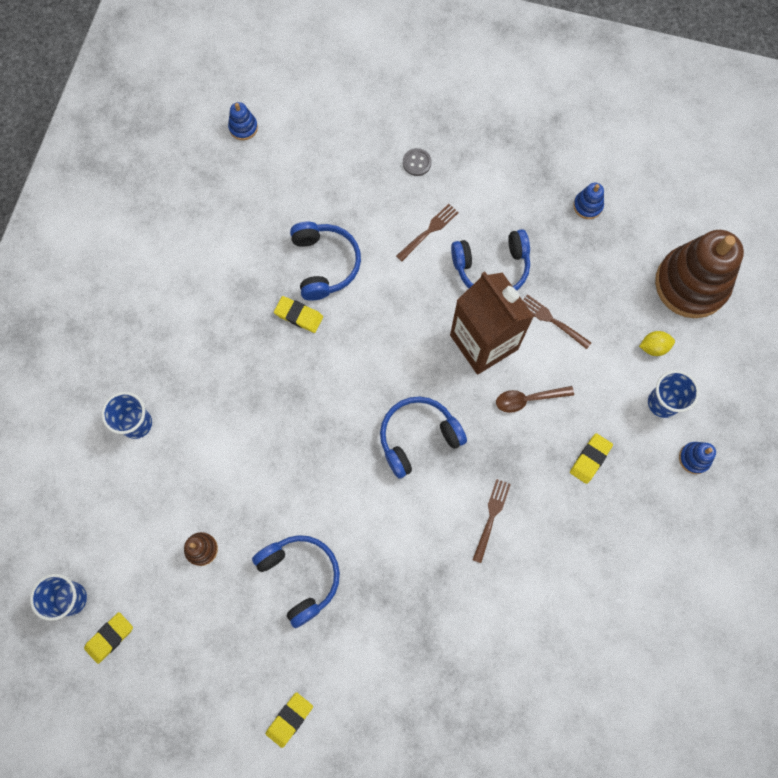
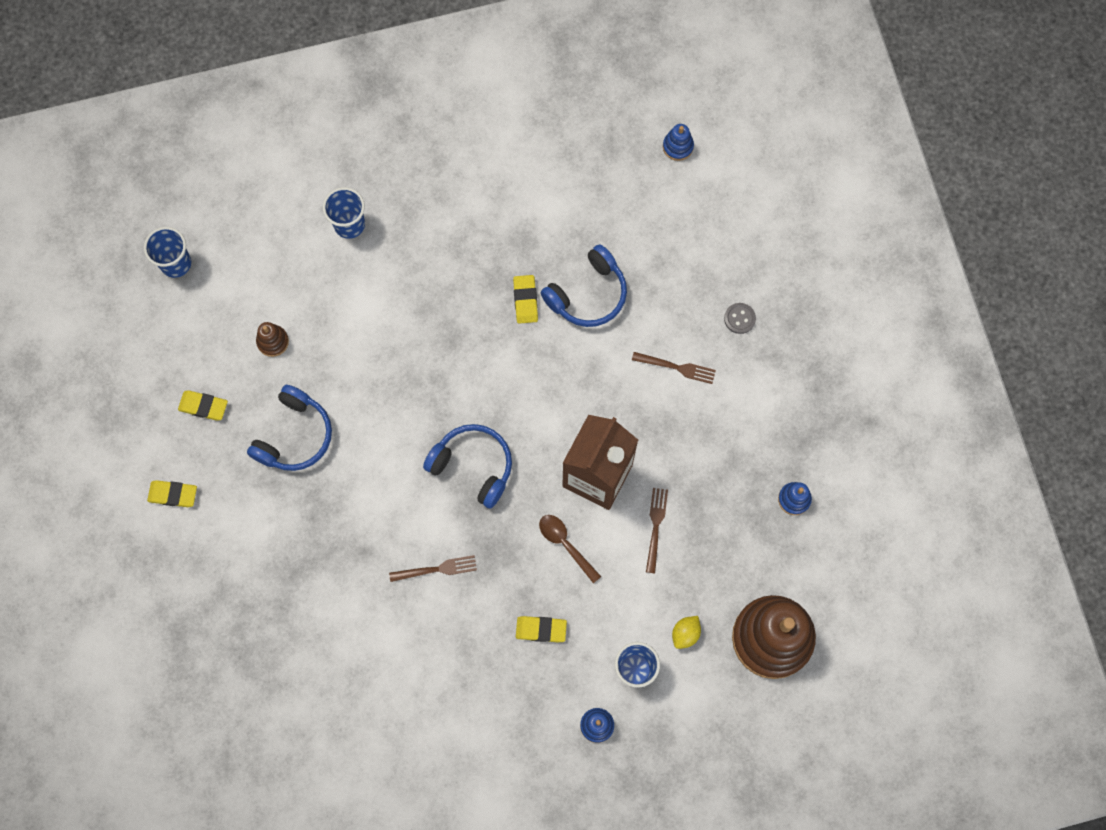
camera: 60 degrees right, 0 degrees up
yellow eraser [84,612,133,664] -> yellow eraser moved to [178,390,228,421]
blue headphones [451,229,530,290] -> none
yellow lemon [639,331,675,356] -> yellow lemon turned 75 degrees clockwise [672,616,701,649]

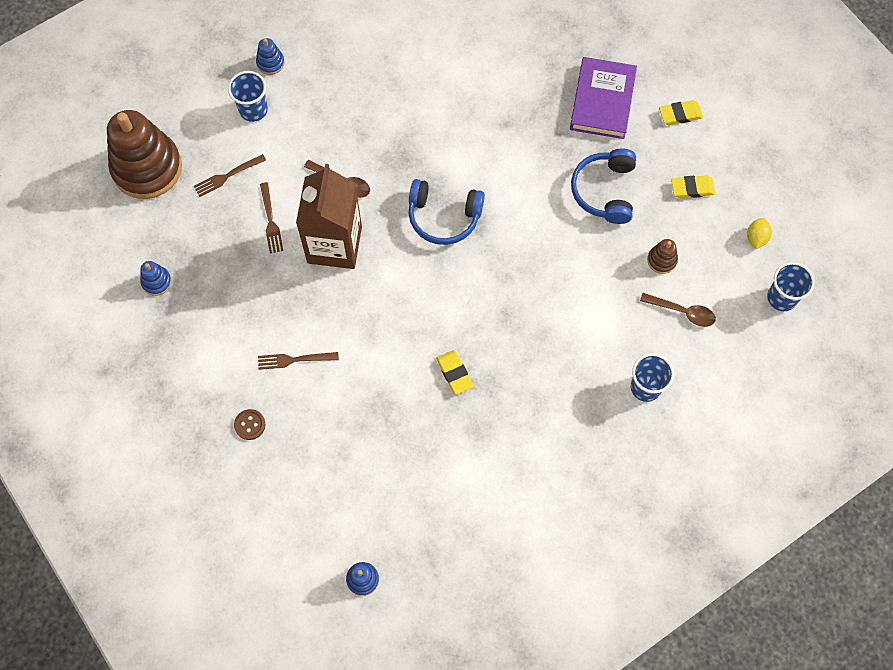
camera: 160 degrees right, 5 degrees down
brown fork [389,555,477,582] -> brown fork moved to [194,154,266,197]
yellow eraser [516,616,567,642] -> none
blue headphones [541,244,627,327] -> none
yellow lemon [672,616,701,649] -> yellow lemon moved to [747,218,772,249]
grey button [724,303,756,334] -> brown button [234,409,266,440]
none -> purple book [570,57,637,139]
none -> brown spoon [640,293,716,327]

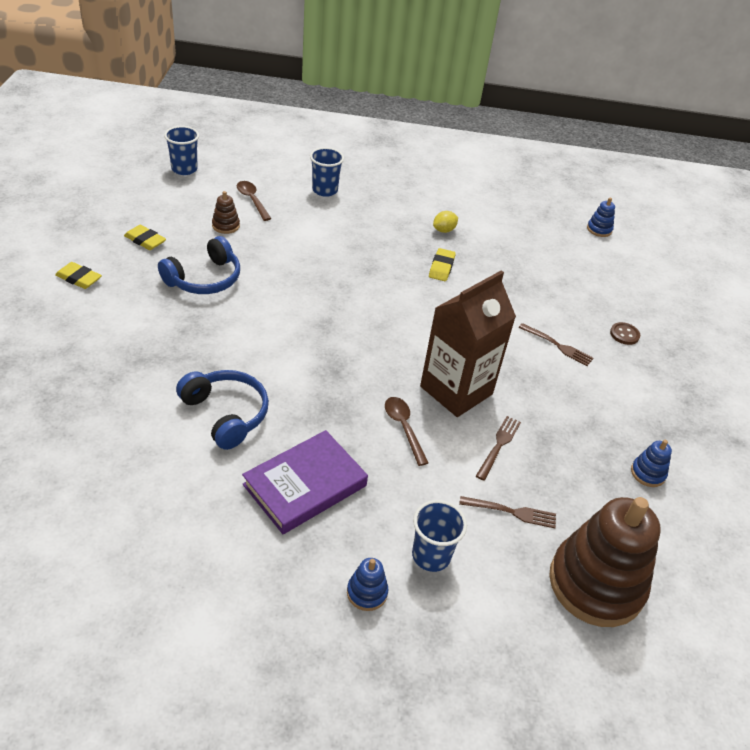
camera: 145 degrees left, 25 degrees down
blue headphones [408,179,485,245] -> blue headphones moved to [176,370,269,450]
purple book [570,57,637,139] -> purple book moved to [242,430,368,534]
yellow lemon [747,218,772,249] -> yellow lemon moved to [433,211,458,233]

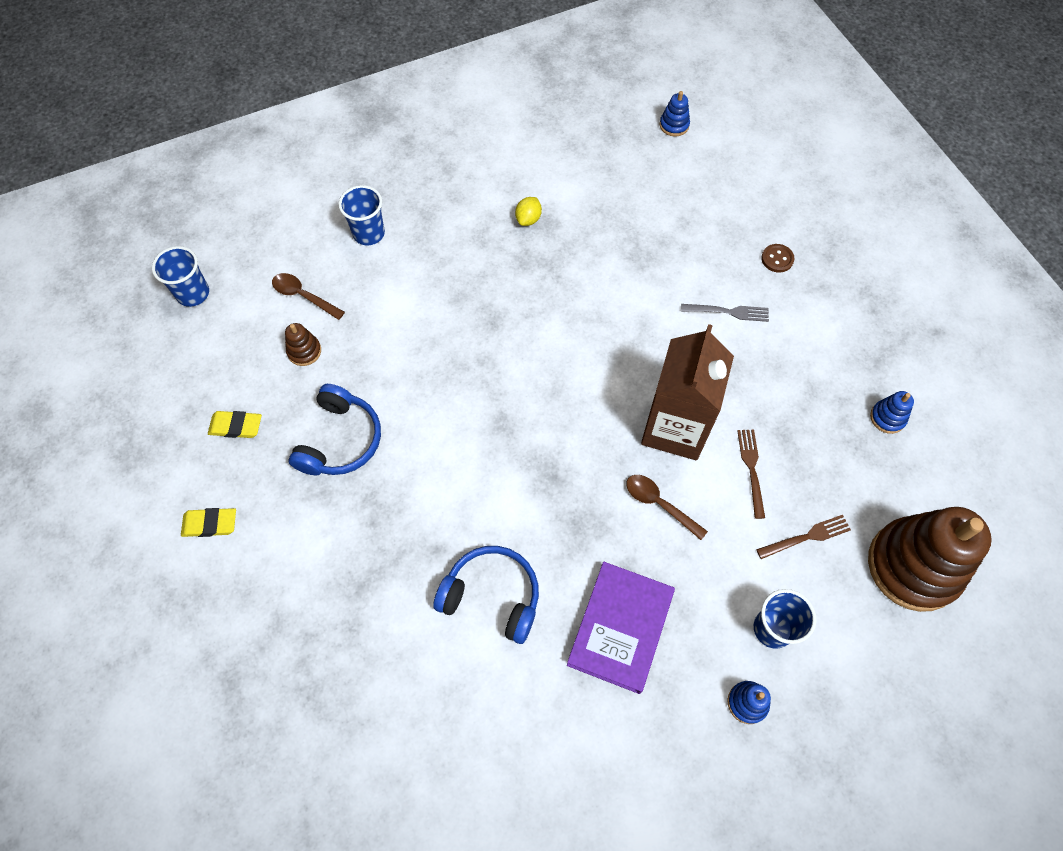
camera: 25 degrees left, 20 degrees up
yellow eraser [429,248,456,281] -> none
brown fork [519,323,593,366] -> grey fork [681,304,769,322]

